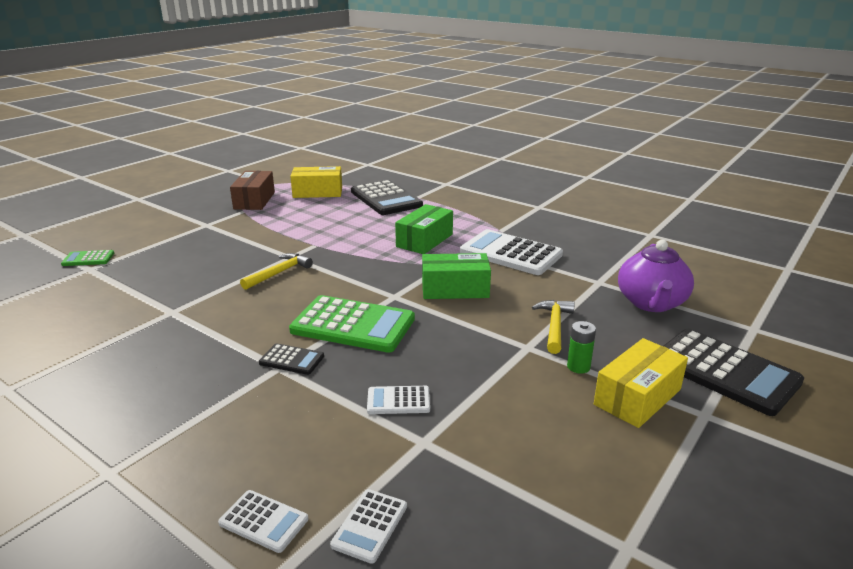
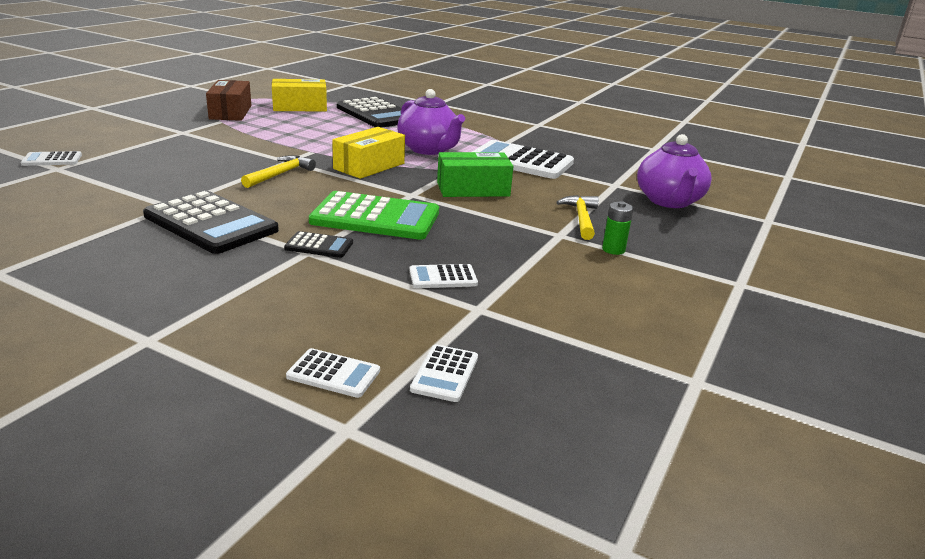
camera: 10 degrees left, 0 degrees up
green calculator [61,250,114,266] -> white calculator [21,151,82,166]
green box [395,204,453,254] -> purple teapot [397,89,465,155]
yellow box [594,338,688,428] -> yellow box moved to [332,127,405,179]
black calculator [664,328,804,416] -> black calculator moved to [143,190,279,254]

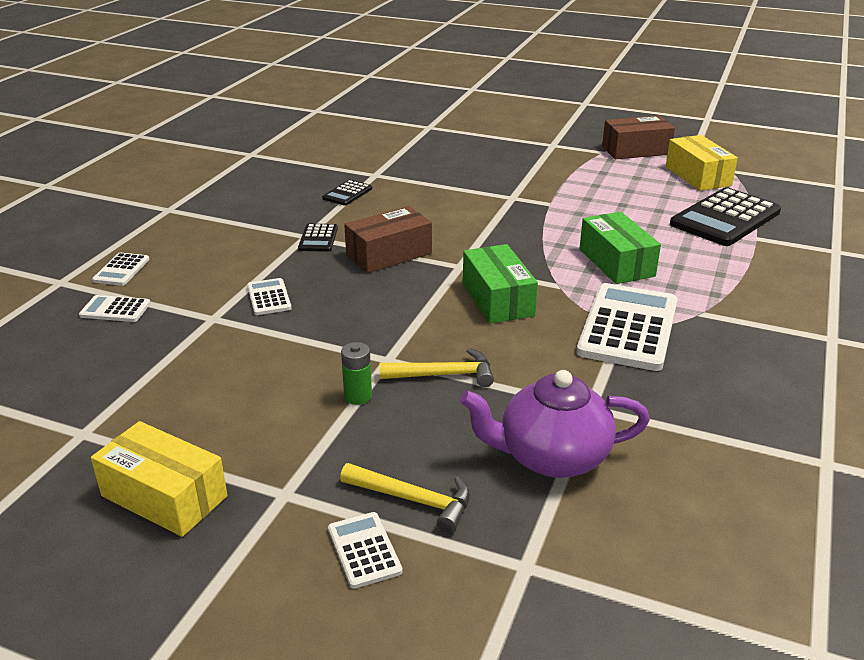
camera: 85 degrees right, 5 degrees up
white calculator [21,151,82,166] -> white calculator moved to [328,512,403,589]
black calculator [143,190,279,254] -> black calculator [322,180,372,206], size x0.47
yellow hammer [241,155,316,188] -> yellow hammer moved to [340,463,470,533]
green calculator [309,191,439,240] -> brown box [344,206,432,273]
yellow box [332,127,405,179] -> yellow box moved to [91,421,228,537]
purple teapot [397,89,465,155] -> green box [579,212,661,284]

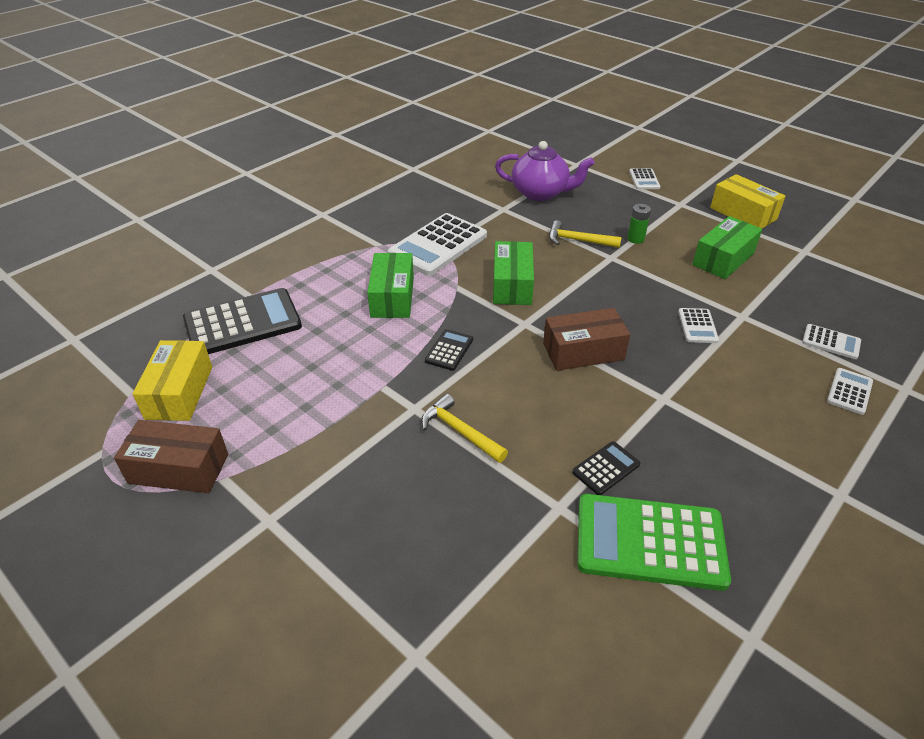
camera: 160 degrees left, 10 degrees up
black calculator [298,224,338,252] -> black calculator moved to [425,329,473,371]
yellow hammer [340,463,470,533] -> yellow hammer moved to [421,394,508,463]
none -> green calculator [577,494,731,591]
none -> green box [692,216,762,279]

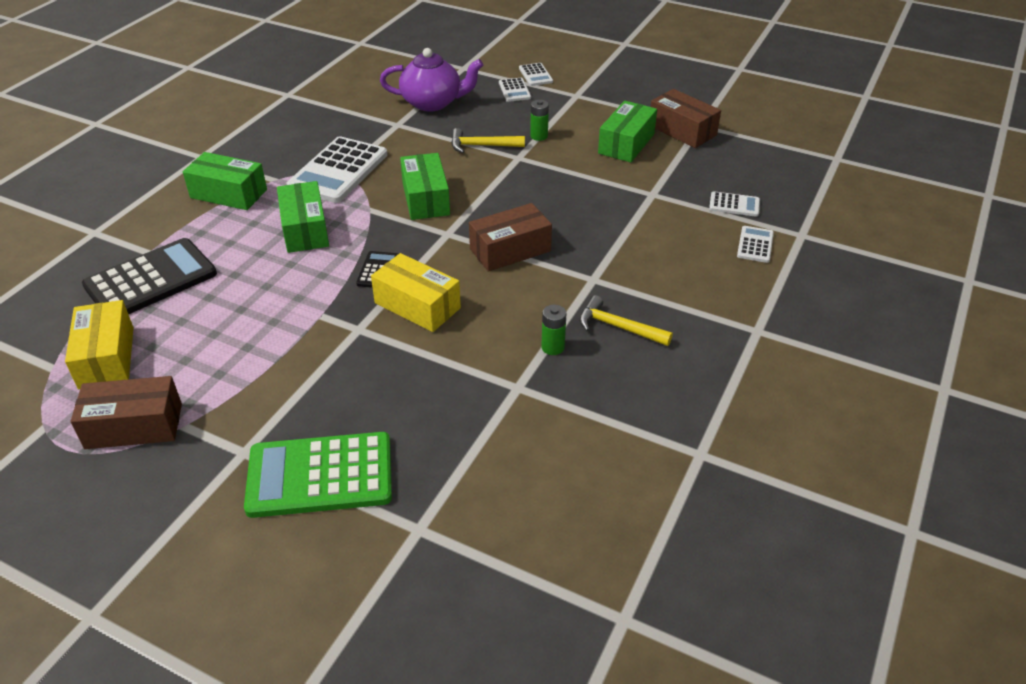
camera: 15 degrees left, 0 degrees up
yellow hammer [421,394,508,463] -> yellow hammer moved to [579,295,673,346]
black calculator [572,441,640,495] -> green battery [542,305,566,355]
green calculator [577,494,731,591] -> green calculator moved to [244,432,392,518]
white calculator [678,308,719,343] -> white calculator moved to [499,78,531,102]
yellow box [710,174,785,228] -> yellow box moved to [371,253,461,332]
none -> green box [183,152,267,210]
none -> brown box [651,89,721,148]

